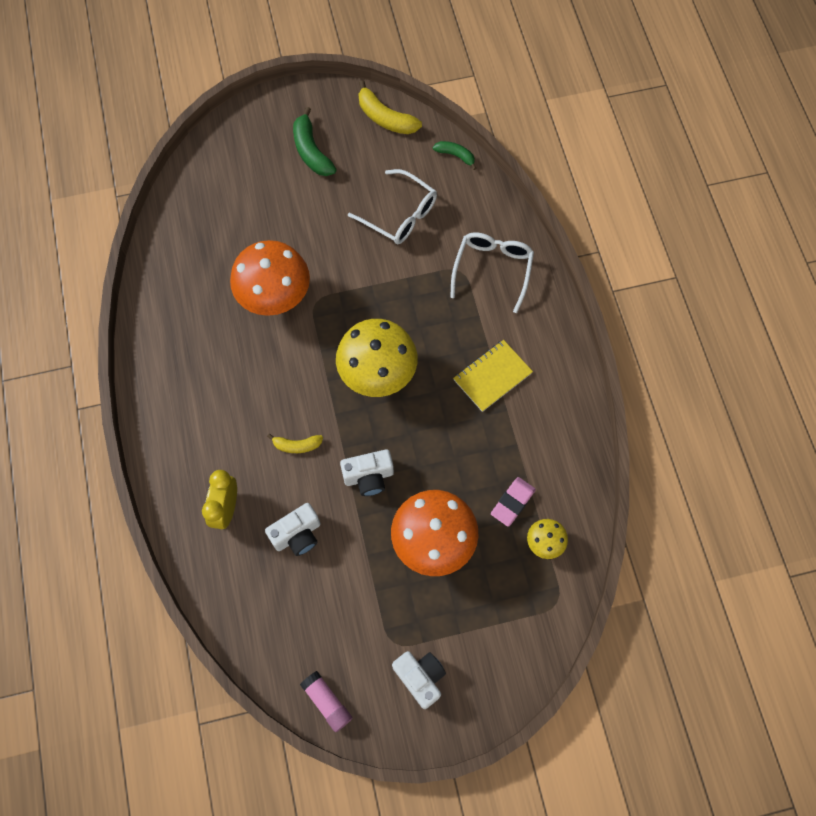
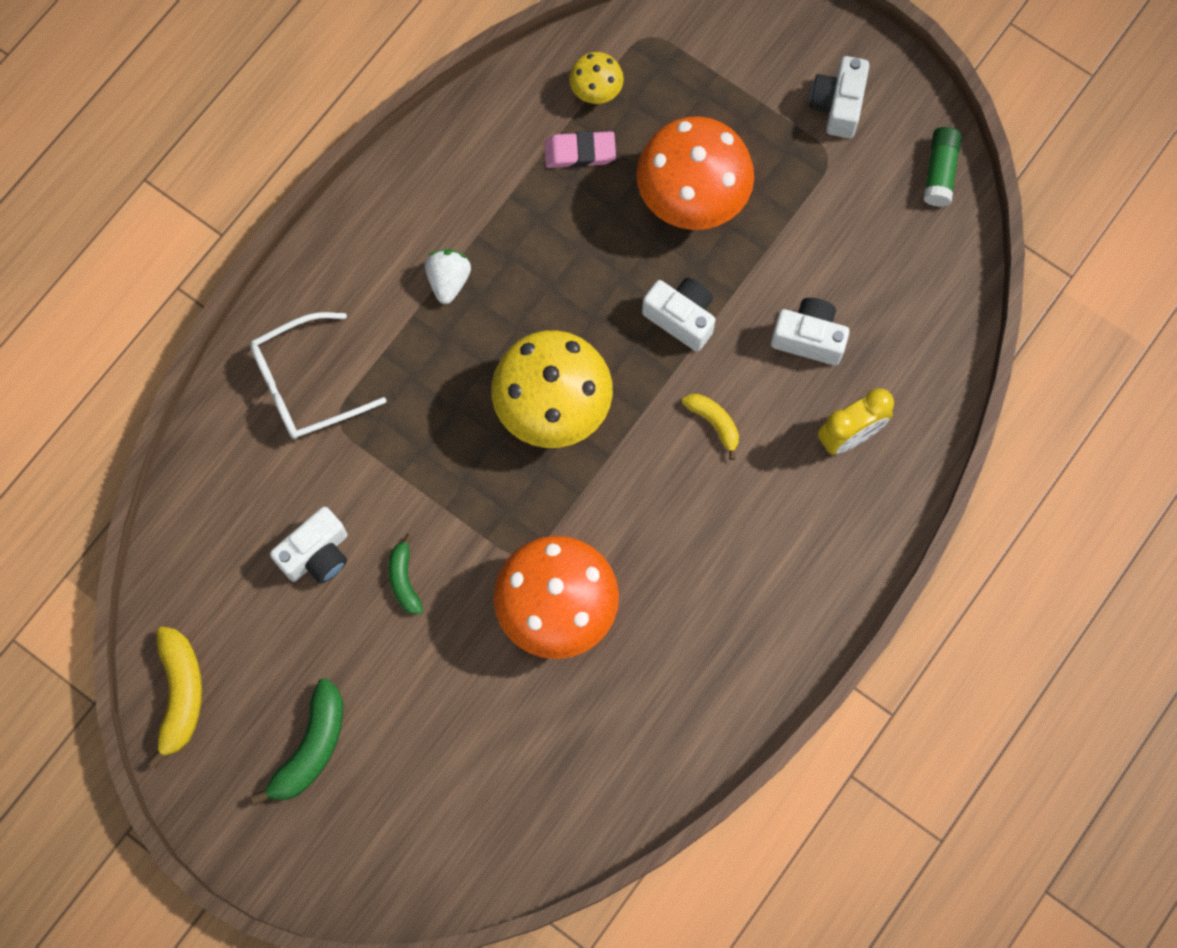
camera: 130 degrees left, 5 degrees up
pink glue stick [300,671,352,732] -> green glue stick [923,127,962,207]
white glasses [348,169,437,244] -> white camera [270,507,348,584]
green banana [433,141,476,170] -> green banana moved to [389,534,423,614]
yellow notebook [453,340,533,412] -> white strawberry [425,249,471,304]

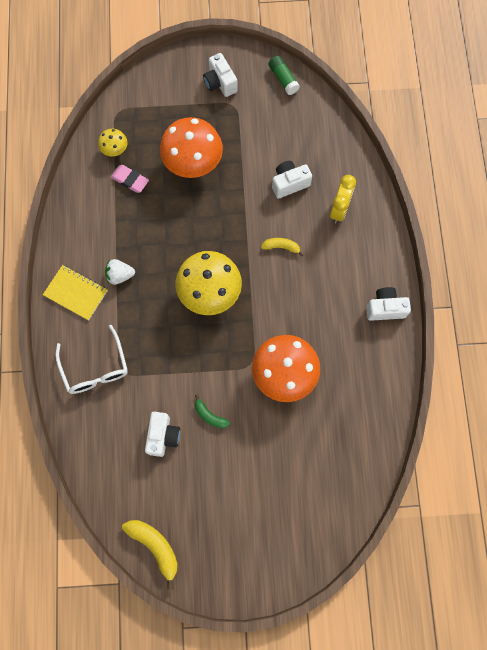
camera: 40 degrees left, 0 degrees up
white glasses [250,312,386,439] -> white glasses turned 45 degrees counterclockwise [55,325,128,394]
green banana [250,678,343,806] -> none
white strawberry [425,249,471,304] -> white strawberry turned 60 degrees counterclockwise [105,259,135,285]
pink eraser [544,131,616,168] -> pink eraser turned 75 degrees clockwise [111,165,149,193]
white camera [642,278,715,351] -> white camera moved to [366,287,411,321]
none -> yellow notebook [43,265,108,321]

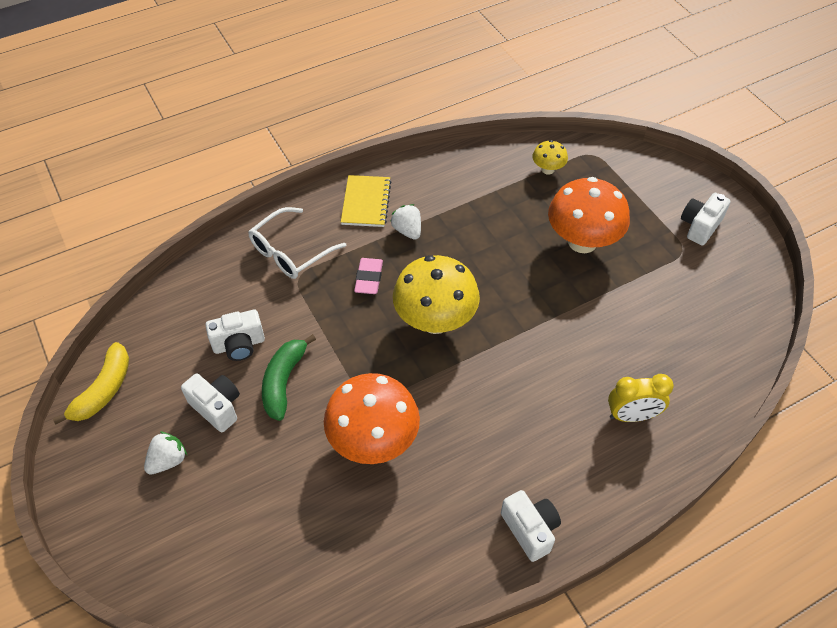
camera: 65 degrees right, 20 degrees down
pink eraser [111,165,149,193] -> pink eraser moved to [354,258,383,294]
green banana [195,394,230,428] -> green banana [262,334,316,421], size x1.67
yellow banana [261,238,304,257] -> none
green glue stick [269,55,300,95] -> none
white camera [272,161,312,199] -> white camera moved to [181,374,240,432]
none -> white strawberry [144,431,187,474]

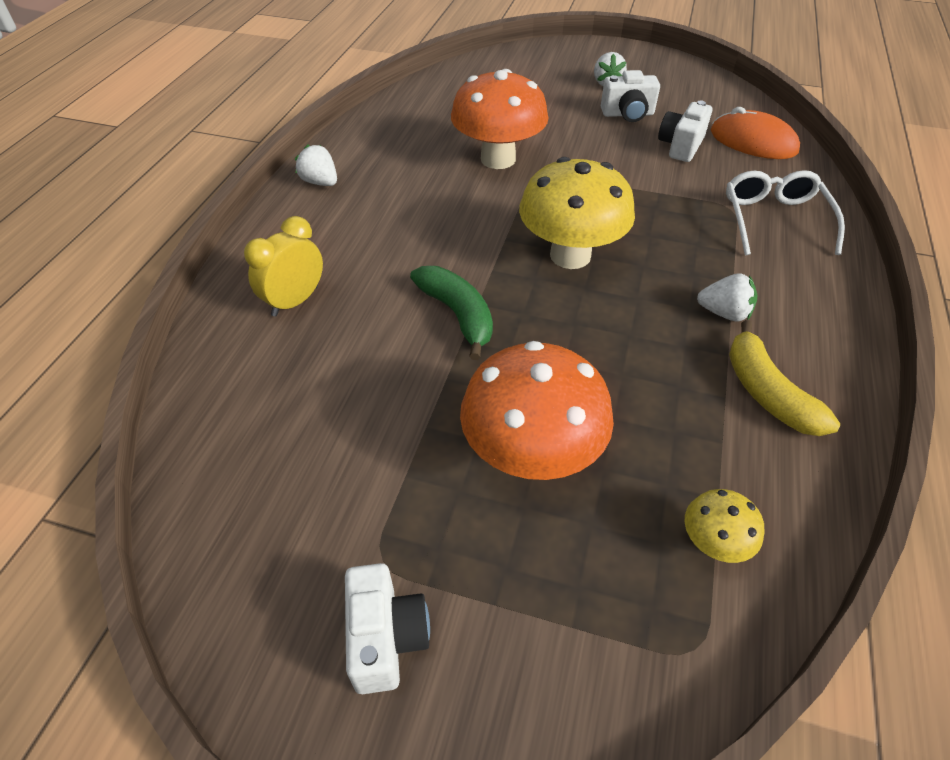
camera: 135 degrees right, 5 degrees down
yellow banana [53,342,129,424] -> yellow banana moved to [729,320,840,436]
green banana [262,334,316,421] -> green banana moved to [410,266,493,360]
yellow notebook [341,175,391,227] -> none
pink eraser [354,258,383,294] -> none
white camera [501,490,561,562] -> white strawberry [295,144,337,186]
none -> orange mouse [711,107,800,159]

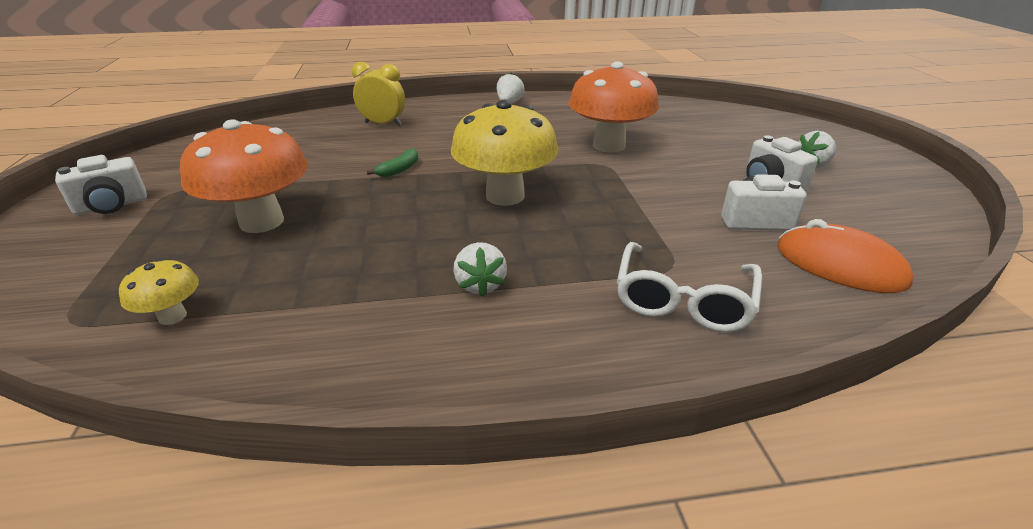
camera: 65 degrees right, 15 degrees down
green banana [410,266,493,360] -> green banana [367,148,418,177], size x0.60
orange mouse [711,107,800,159] -> orange mouse turned 60 degrees counterclockwise [777,219,913,293]
white glasses [726,170,845,256] -> white glasses turned 135 degrees clockwise [617,242,762,332]
yellow banana [729,320,840,436] -> none

